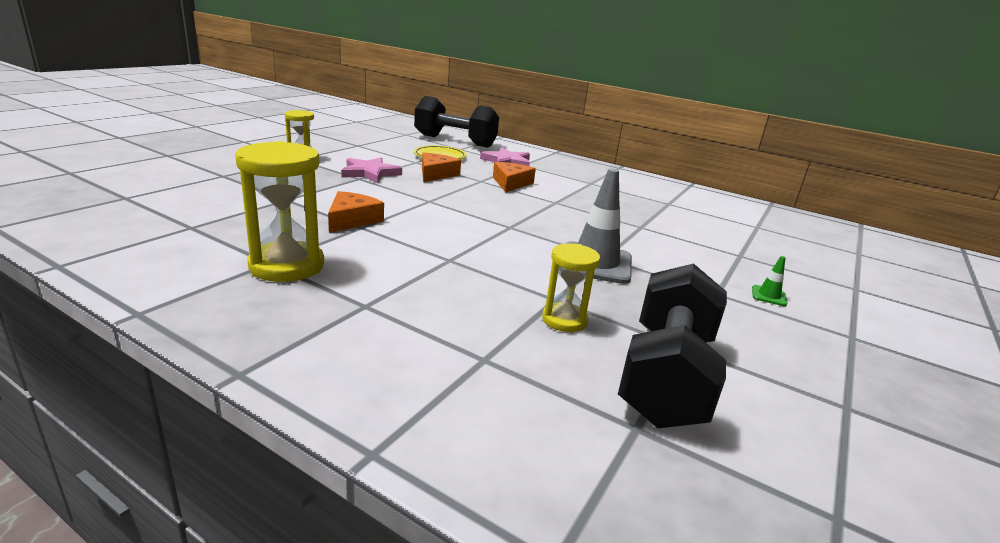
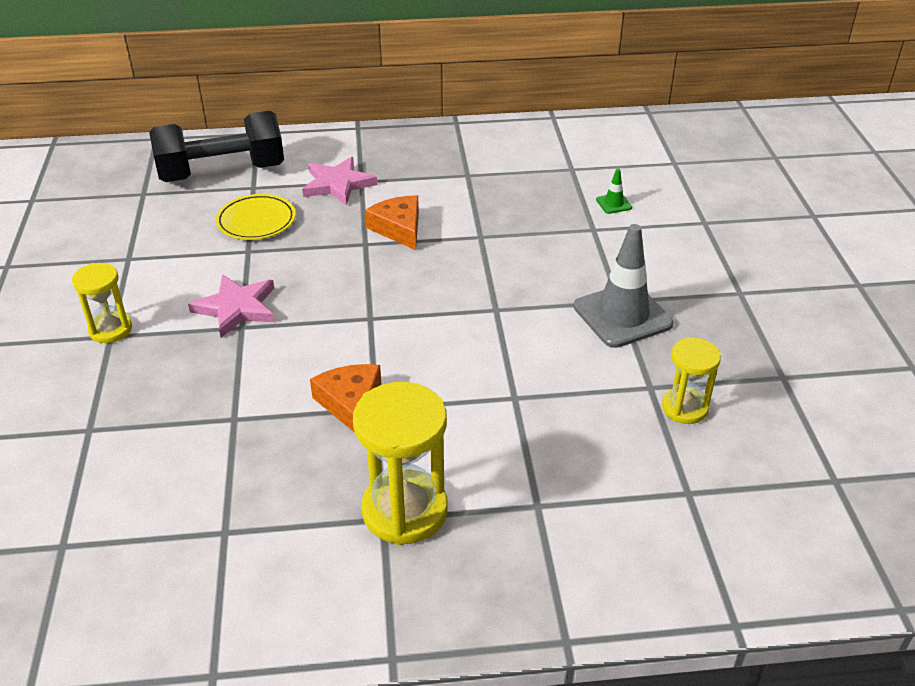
camera: 35 degrees left, 15 degrees up
orange cheese [422,152,461,182] -> none
black dumbbell [618,263,727,428] -> none
green traffic cone [752,256,788,306] -> green traffic cone moved to [596,168,632,214]

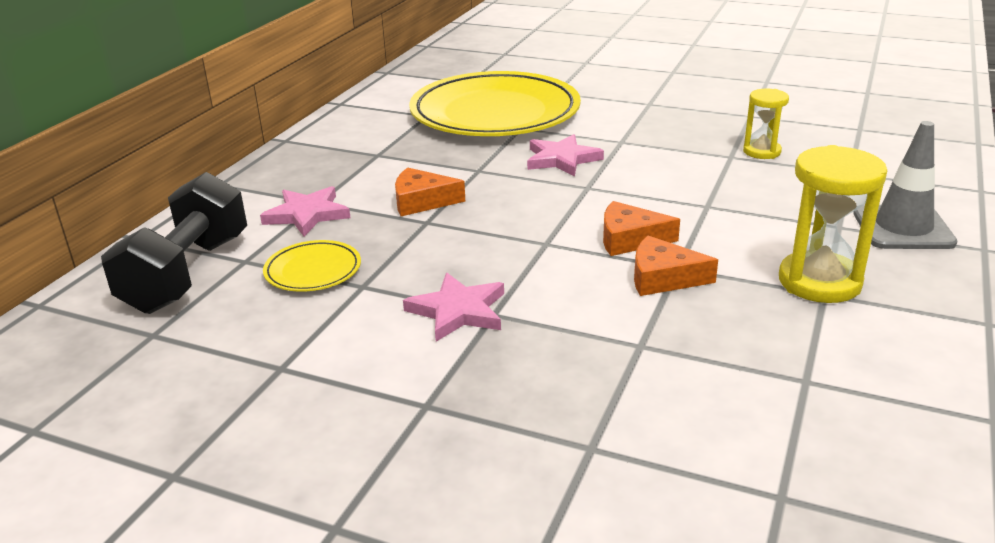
camera: 60 degrees left, 10 degrees down
yellow hourglass [72,263,132,343] -> none
grey traffic cone [574,224,673,348] -> grey traffic cone moved to [853,121,958,249]
green traffic cone [596,168,632,214] -> yellow plate [409,71,581,136]
none -> pink star [527,134,604,177]
none -> orange cheese [603,201,680,256]

